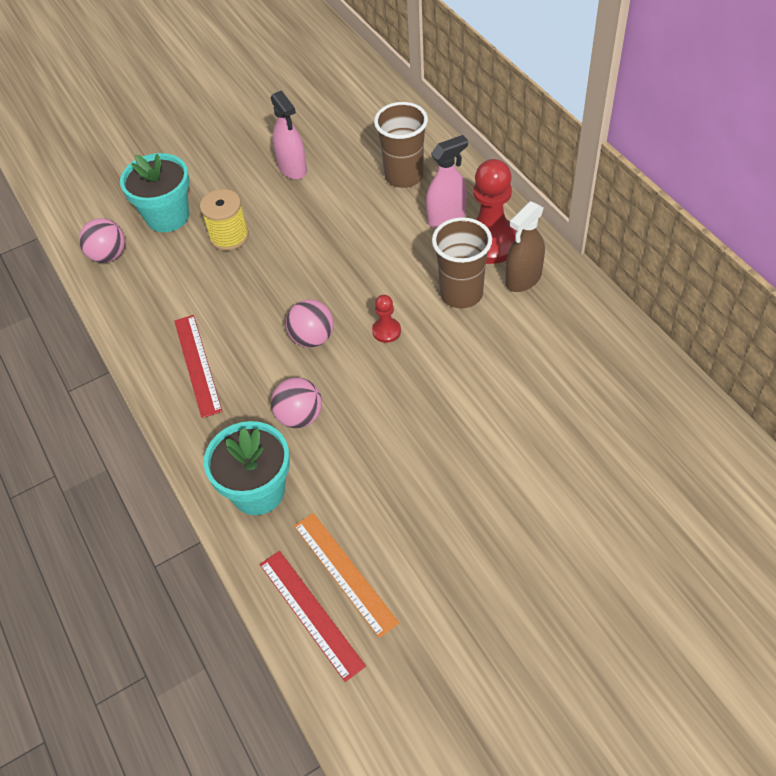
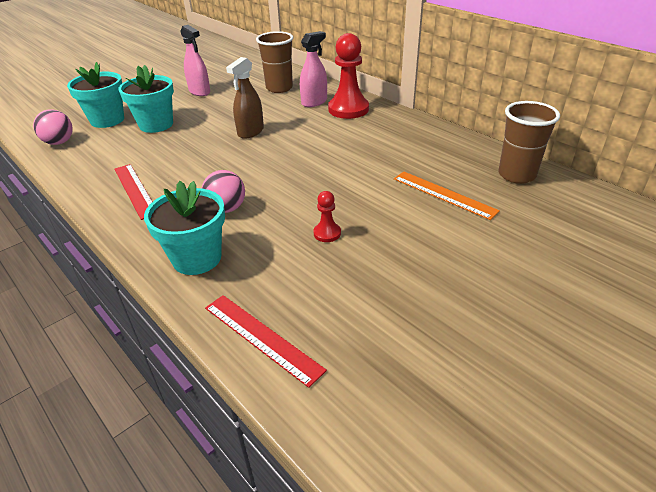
camera: 15 degrees left, 15 degrees down
yellow spool [200,189,249,251] -> turquoise flower pot [118,65,174,133]
pink ball [286,300,334,348] -> none
orange ruler [294,513,399,638] -> orange ruler moved to [394,172,500,220]
red pawn [372,295,401,343] -> red pawn moved to [313,191,341,242]
brown cup [432,217,492,308] -> brown cup moved to [498,101,560,184]
brown spray bottle [505,201,545,292] -> brown spray bottle moved to [226,57,264,139]

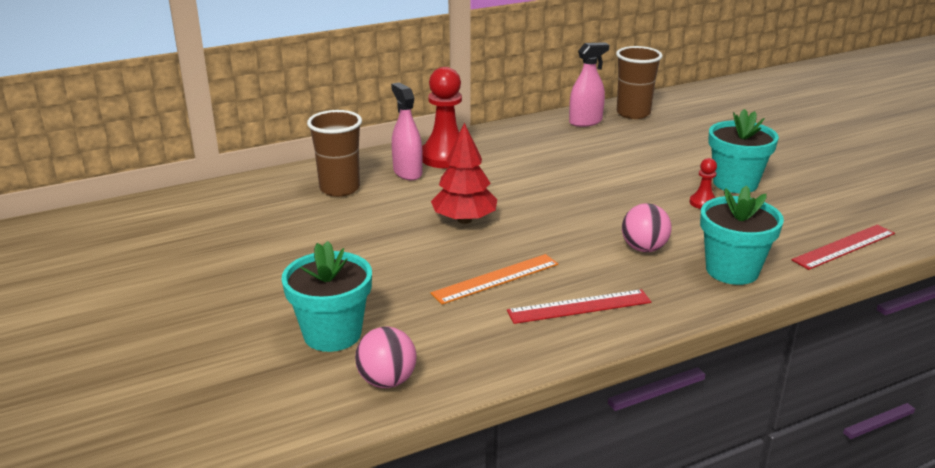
camera: 75 degrees left, 10 degrees down
turquoise flower pot [118,65,174,133] -> turquoise flower pot moved to [708,109,779,193]
pink spray bottle [180,25,210,96] -> pink spray bottle moved to [569,42,609,127]
brown spray bottle [226,57,264,139] -> red tree [431,123,497,224]
orange ruler [394,172,500,220] -> orange ruler moved to [431,254,558,305]

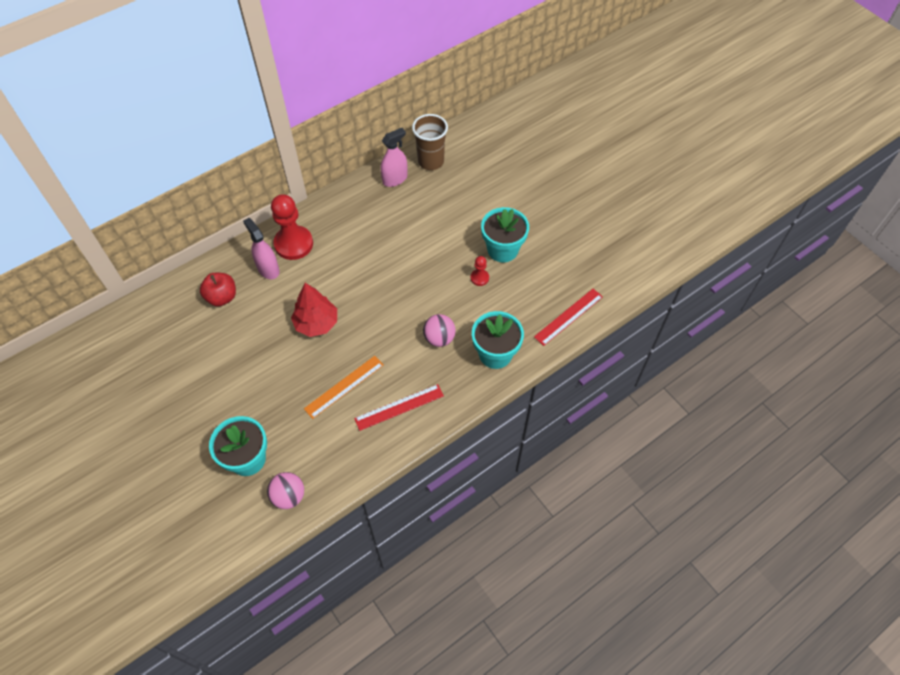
camera: 10 degrees left, 30 degrees up
brown cup [307,110,362,197] -> red apple [200,273,236,306]

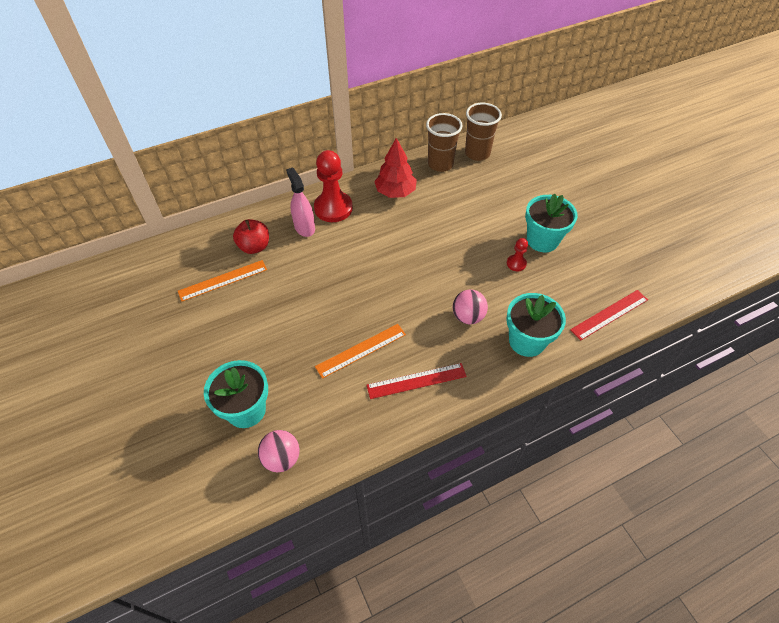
camera: 10 degrees right, 5 degrees down
red tree [291,283,337,337] -> red tree moved to [374,138,417,198]
pink spray bottle [380,128,408,187] -> brown cup [426,113,463,172]
none -> orange ruler [178,260,267,302]

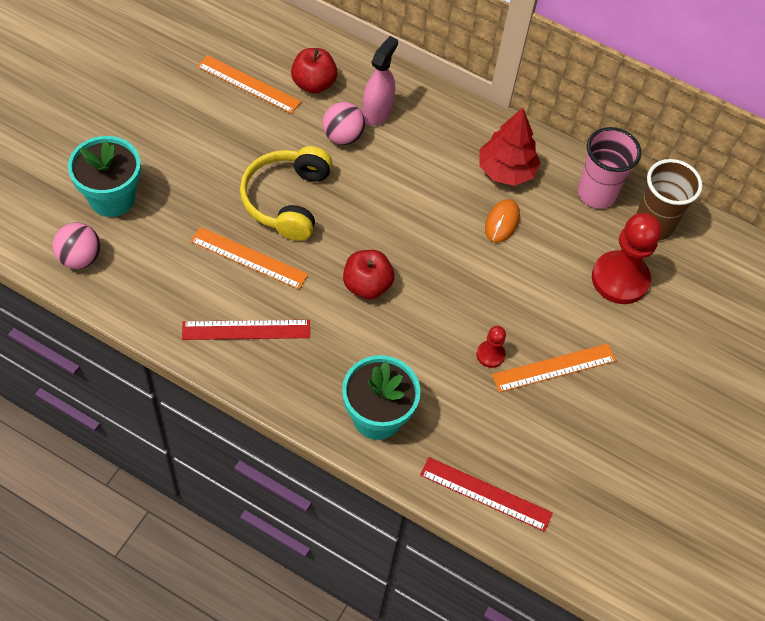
camera: 50 degrees right, 5 degrees up
red pawn [314,150,353,222] -> red pawn moved to [592,213,661,304]
red ruler [366,363,467,399] -> red ruler turned 45 degrees counterclockwise [182,320,310,340]
brown cup [426,113,463,172] -> pink cup [578,127,641,209]
pink ball [453,290,488,325] -> pink ball moved to [323,102,365,145]
turquoise flower pot [525,193,577,252] -> orange ruler [492,344,616,392]
none -> yellow headphones [240,146,332,241]
none -> red apple [343,250,394,300]
none -> orange mouse [485,199,520,243]

